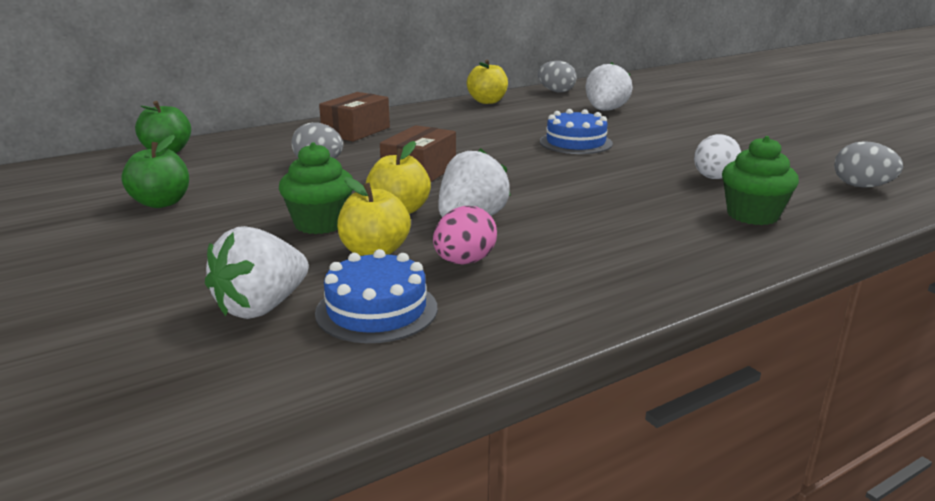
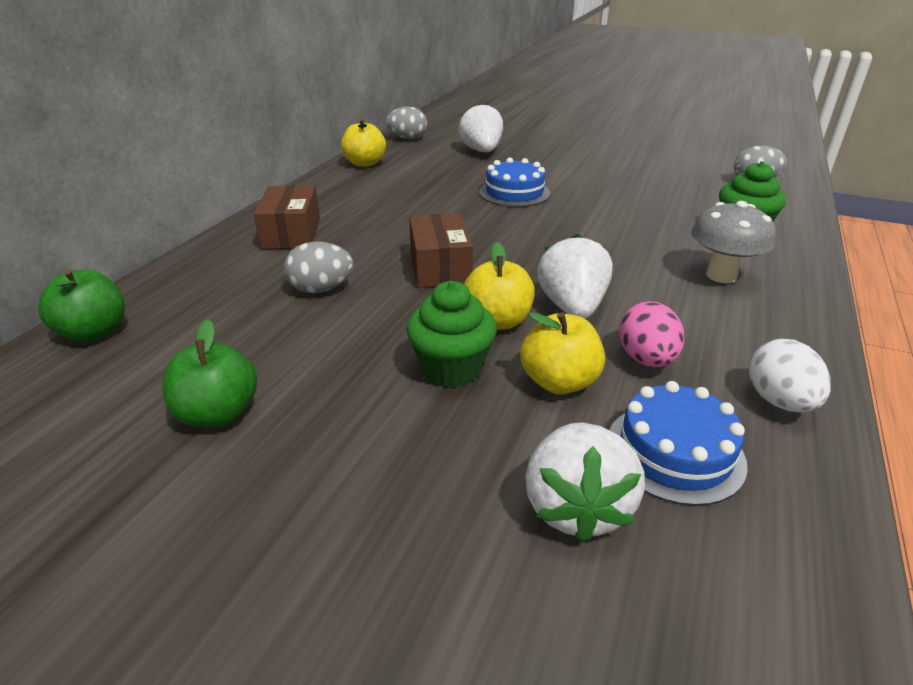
camera: 35 degrees left, 10 degrees up
white egg [694,134,741,179] -> white egg moved to [749,339,831,413]
none -> grey mushroom [691,201,776,283]

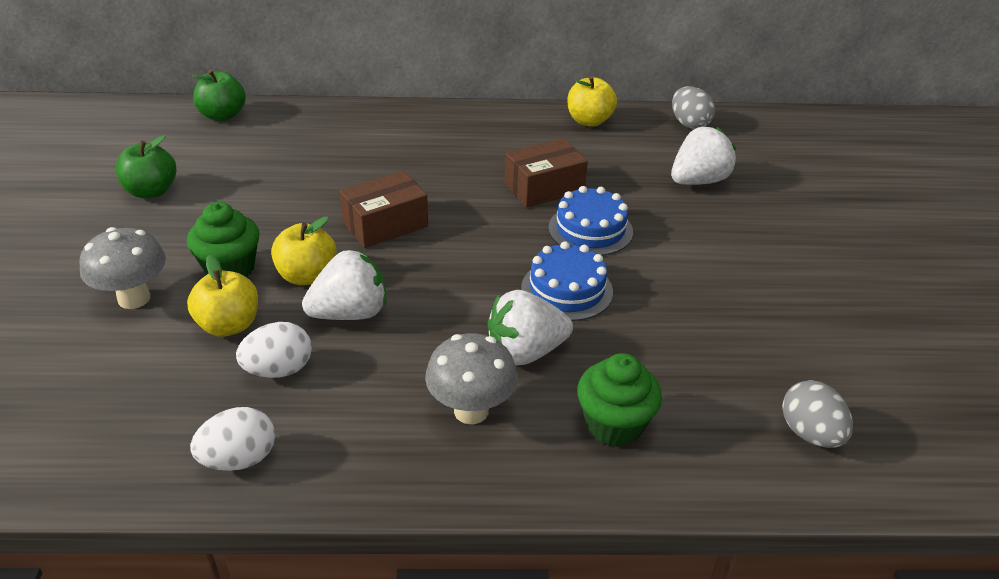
camera: 65 degrees right, 5 degrees up
brown box [254,185,320,249] -> brown box moved to [505,138,588,207]
grey egg [284,241,353,293] -> none
white strawberry [525,422,645,543] -> white strawberry moved to [488,290,573,365]
blue cake [609,381,748,506] -> blue cake moved to [521,241,613,321]
pink egg [619,301,684,367] -> white egg [236,322,312,378]
none -> grey mushroom [79,227,166,309]

